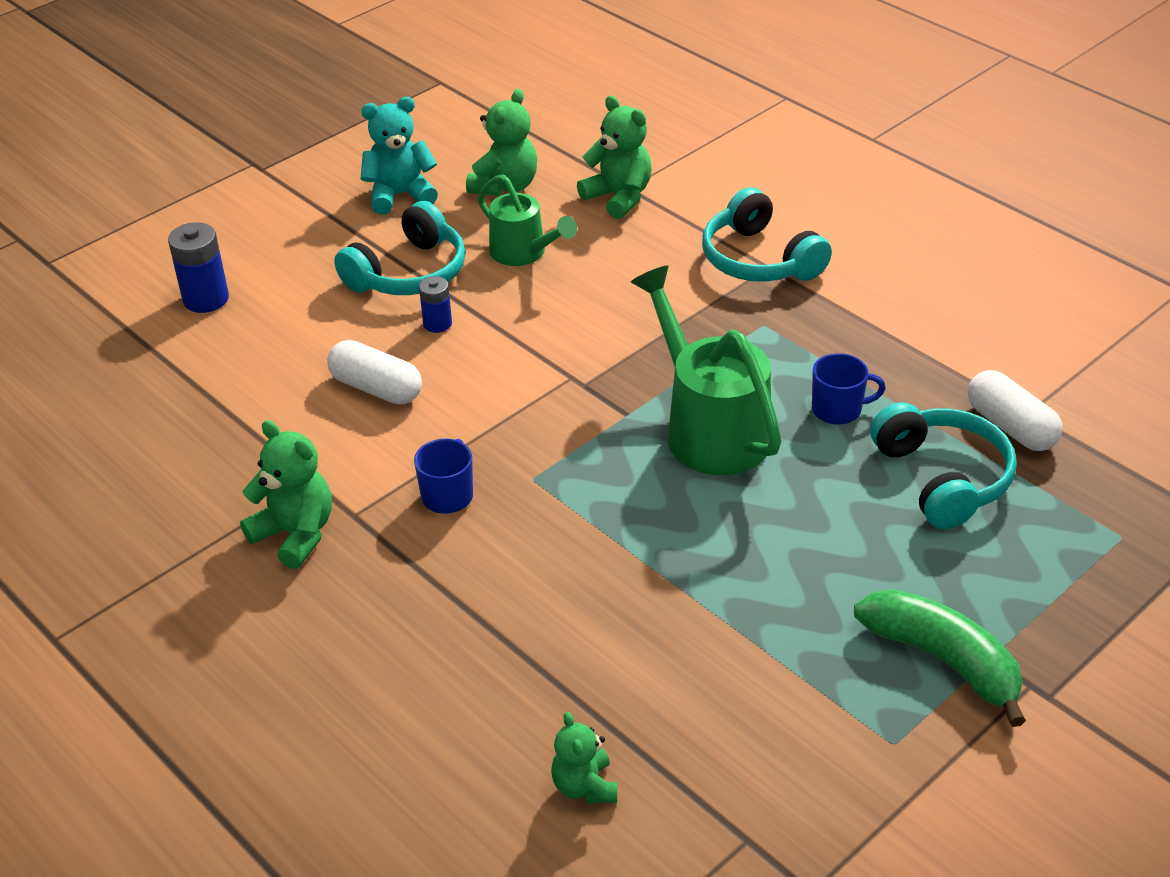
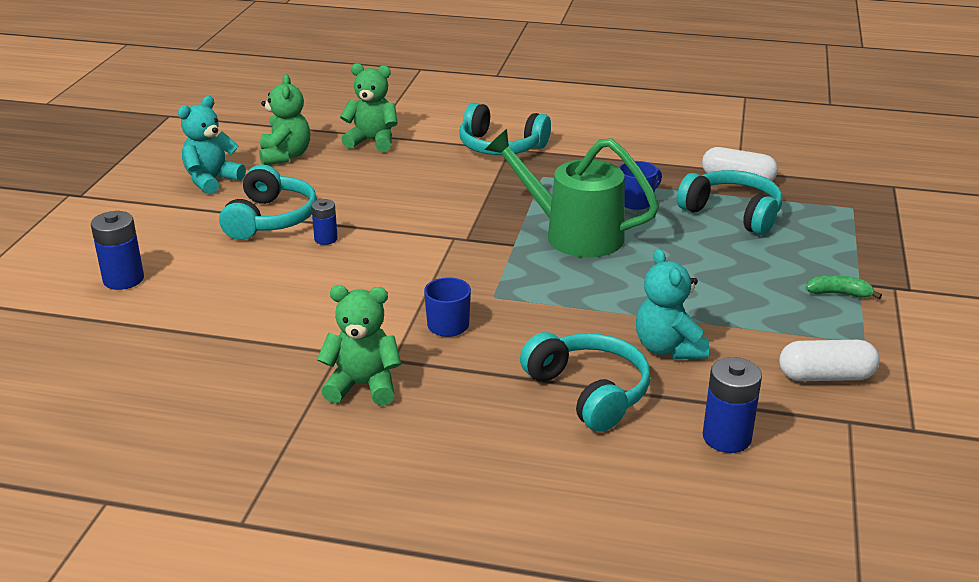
camera: 35 degrees left, 10 degrees down
white capsule [327,340,422,405] -> white capsule moved to [779,340,880,381]
green watering can [478,175,577,266] -> none
green teddy bear [551,712,617,803] -> blue battery [703,357,762,453]
green banana [854,589,1026,727] -> green banana [805,275,882,299], size x0.51
none -> turquoise headphones [520,332,651,432]
none -> turquoise teddy bear [636,249,709,359]

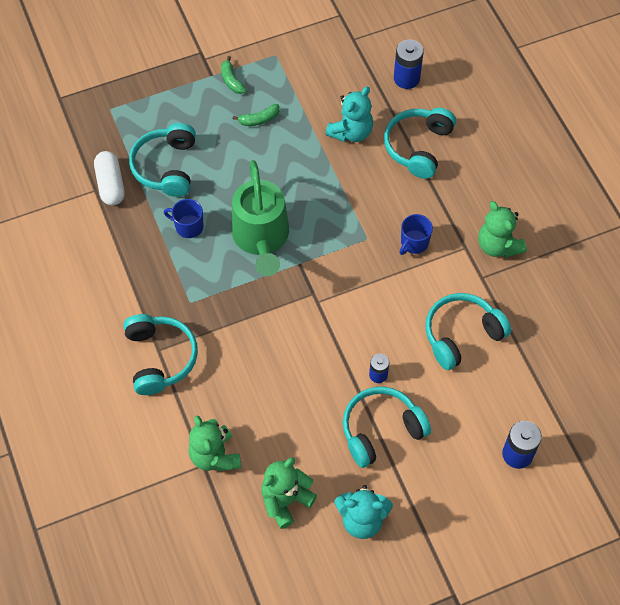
camera: 125 degrees left, 30 degrees up
white capsule [779,340,880,381] -> none
none -> green banana [233,104,279,126]
none -> turquoise headphones [425,293,511,370]

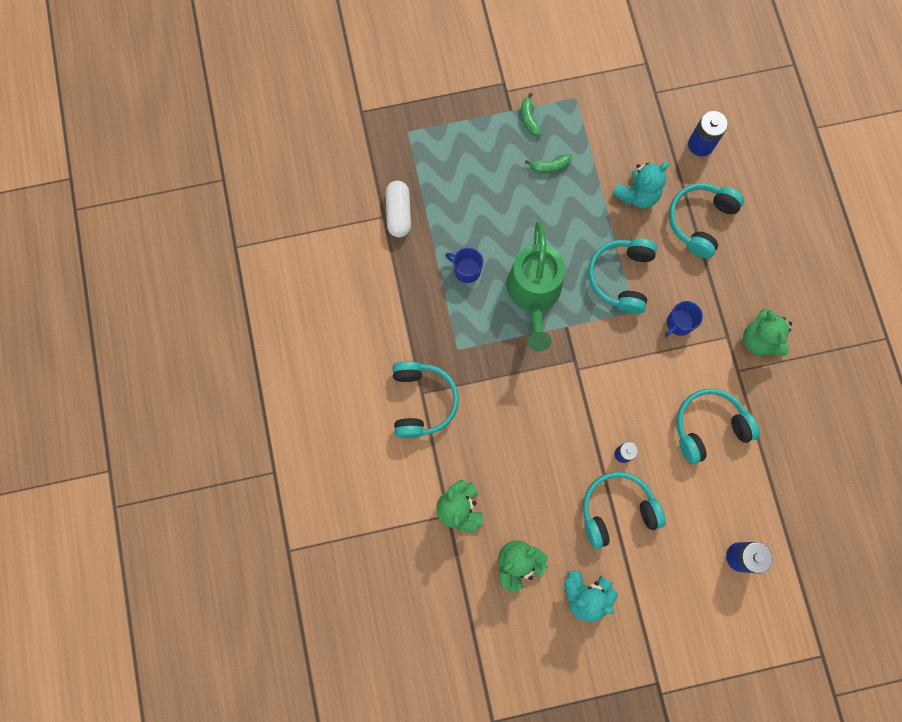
camera: 10 degrees right, 15 degrees up
turquoise headphones [129,123,196,197] -> turquoise headphones moved to [588,239,657,314]

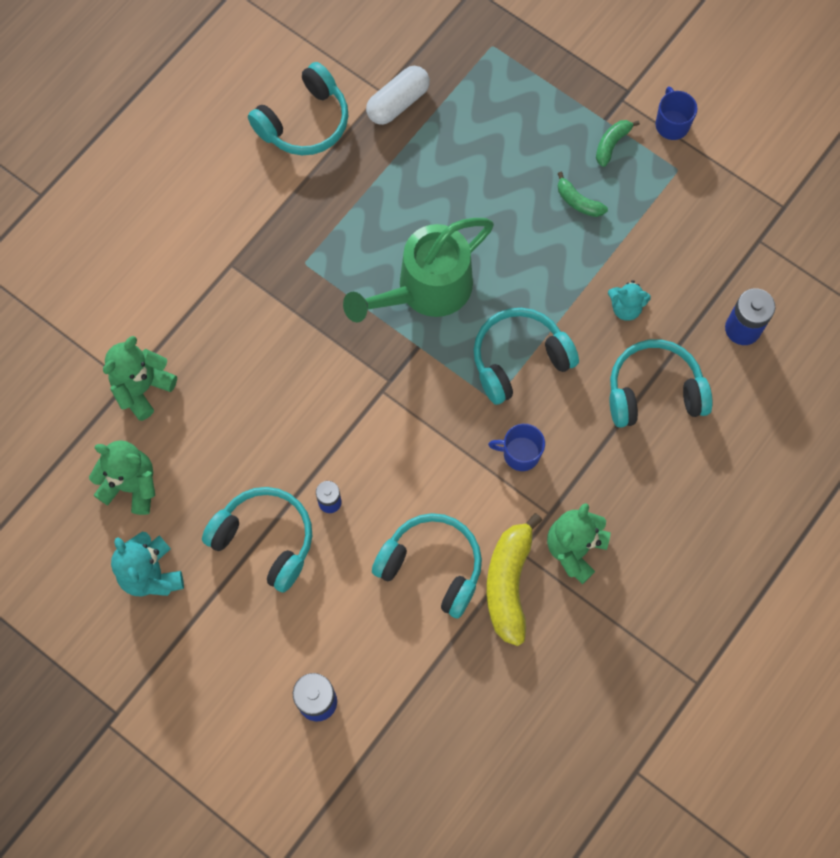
camera: 50 degrees right, 5 degrees down
turquoise headphones [392,361,459,438] -> turquoise headphones moved to [248,62,348,155]
blue mug [445,247,483,283] -> blue mug moved to [655,86,698,140]
turquoise teddy bear [612,162,669,208] -> turquoise teddy bear [608,280,651,321], size x0.65
none -> yellow banana [486,513,542,646]

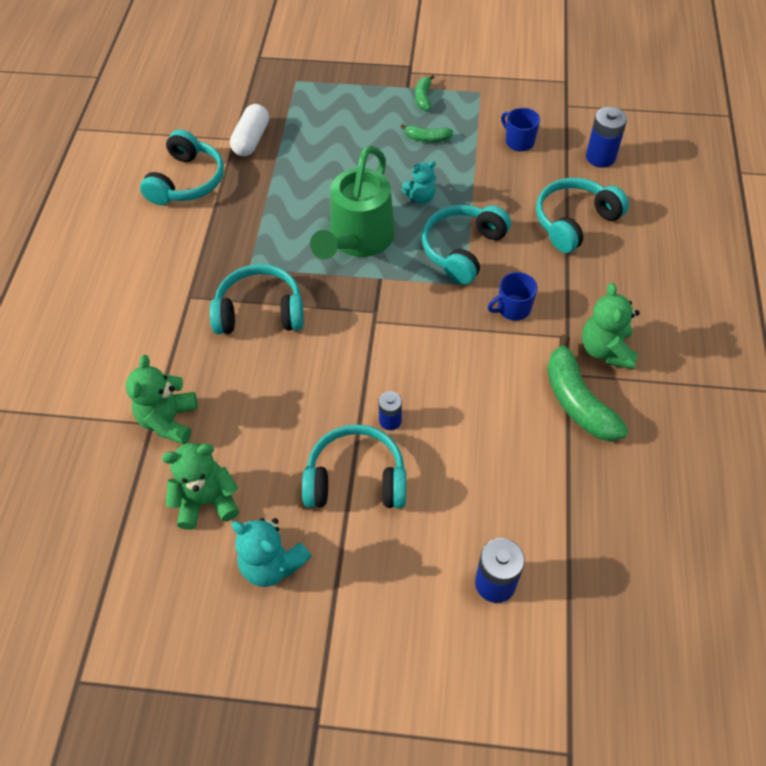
camera: 30 degrees left, 15 degrees down
turquoise headphones [372,513,482,619] -> turquoise headphones moved to [210,264,304,334]
yellow banana [486,513,542,646] -> green banana [547,335,628,441]
turquoise teddy bear [608,280,651,321] -> turquoise teddy bear moved to [402,161,436,204]
blue mug [655,86,698,140] -> blue mug moved to [501,108,540,151]

